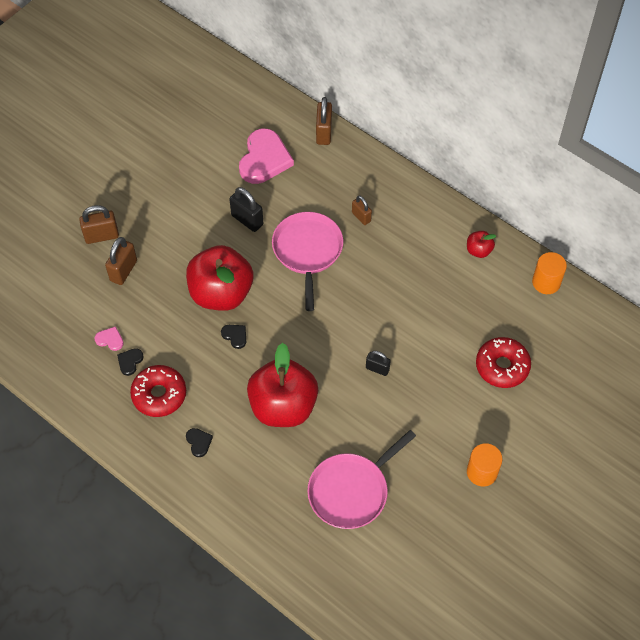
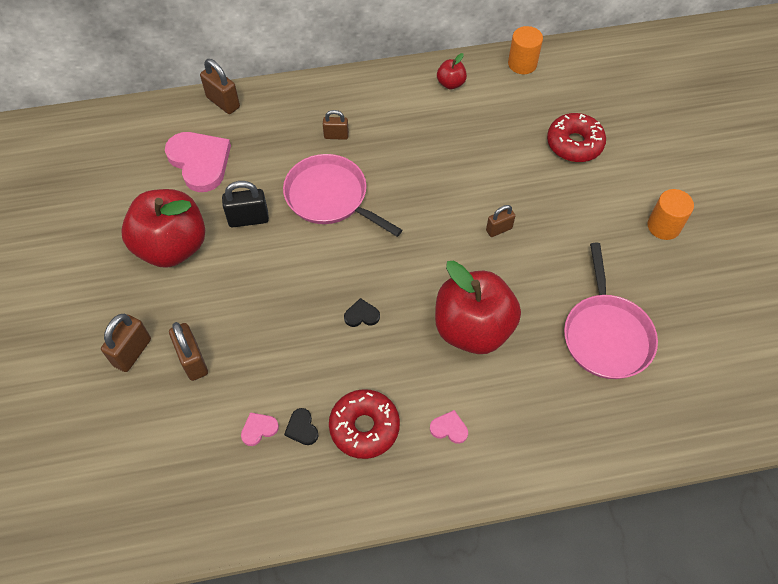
camera: 50 degrees left, 0 degrees up
red apple [186,245,254,311] -> red apple moved to [121,189,205,268]
black heart [186,428,213,457] -> pink heart [430,410,468,444]
black padlock [366,351,391,376] -> brown padlock [486,205,515,237]

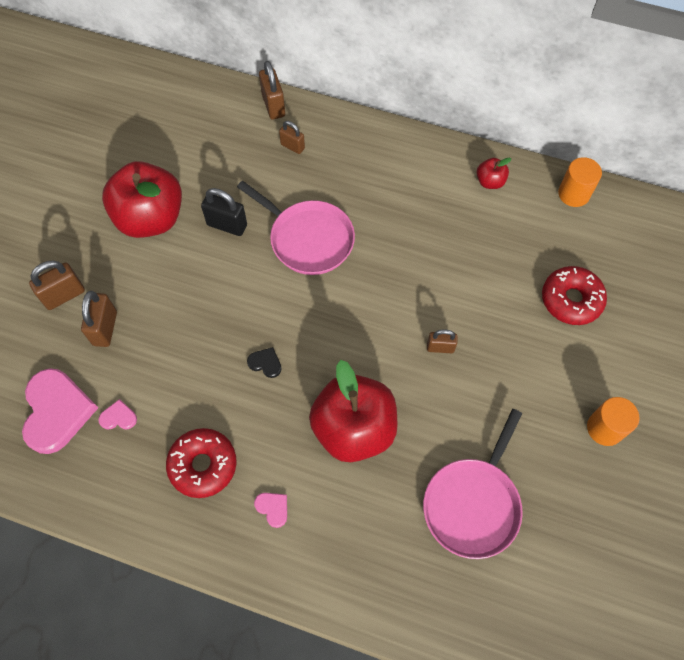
camera: 30 degrees right, 5 degrees up
pink heart [165,132,231,192] -> pink heart moved to [22,368,98,454]
pink pan [283,154,402,237] -> pink pan turned 150 degrees clockwise [237,181,355,275]
black heart [284,408,319,445] -> none
brown padlock [323,110,349,140] -> brown padlock moved to [279,121,305,154]

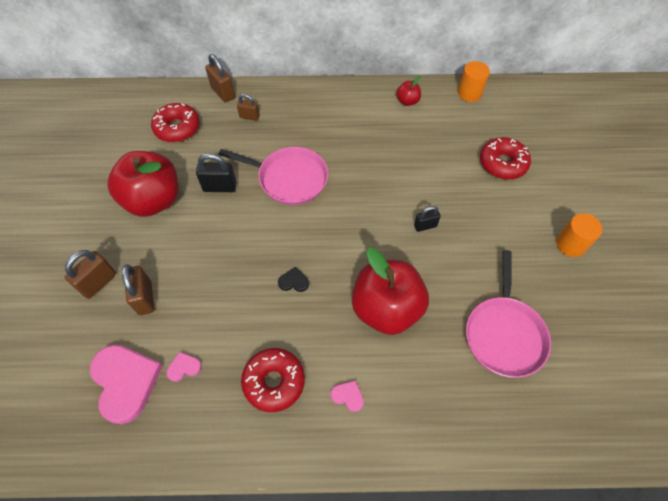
camera: 20 degrees left, 5 degrees down
brown padlock [427,330,458,353] -> black padlock [414,206,441,232]
none -> red donut [151,103,200,142]

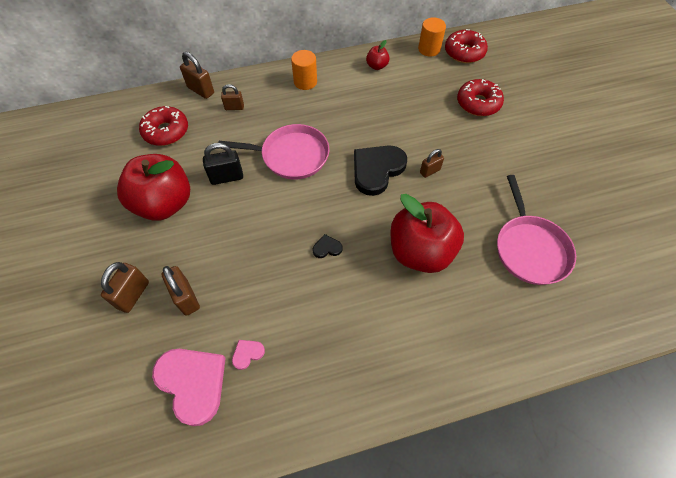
camera: 15 degrees left, 0 degrees up
red donut [241,348,305,412] -> red donut moved to [445,29,488,63]
pink heart [330,380,364,412] -> none
black padlock [414,206,441,232] -> brown padlock [420,149,444,178]
orange cylinder [556,213,602,257] -> orange cylinder moved to [291,50,317,90]
none -> black heart [354,145,407,196]

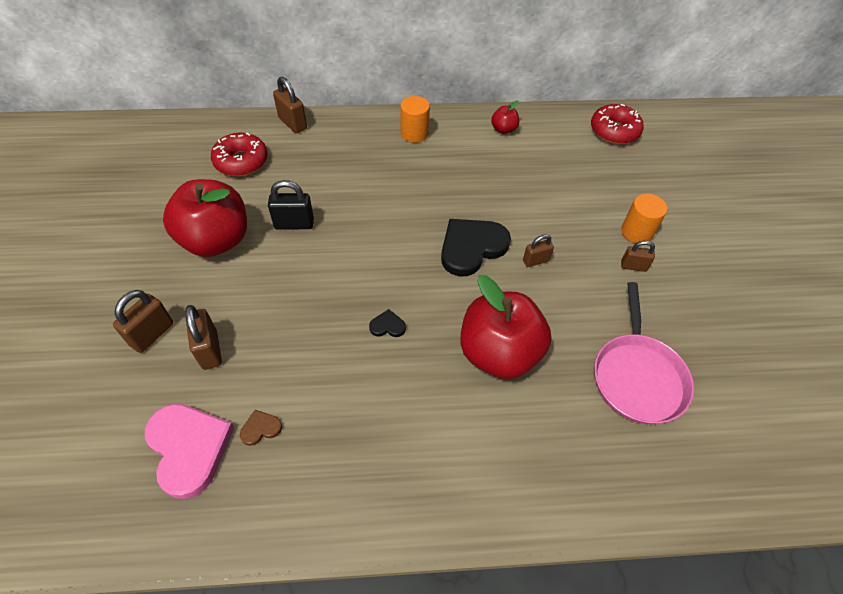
camera: 10 degrees right, 5 degrees down
pink pan [218,124,329,180] -> none
brown padlock [221,84,244,110] -> brown padlock moved to [621,241,655,272]
pink heart [232,340,265,370] -> brown heart [240,410,282,446]
orange cylinder [418,17,446,57] -> orange cylinder moved to [621,194,667,243]
red donut [457,79,504,116] -> none

